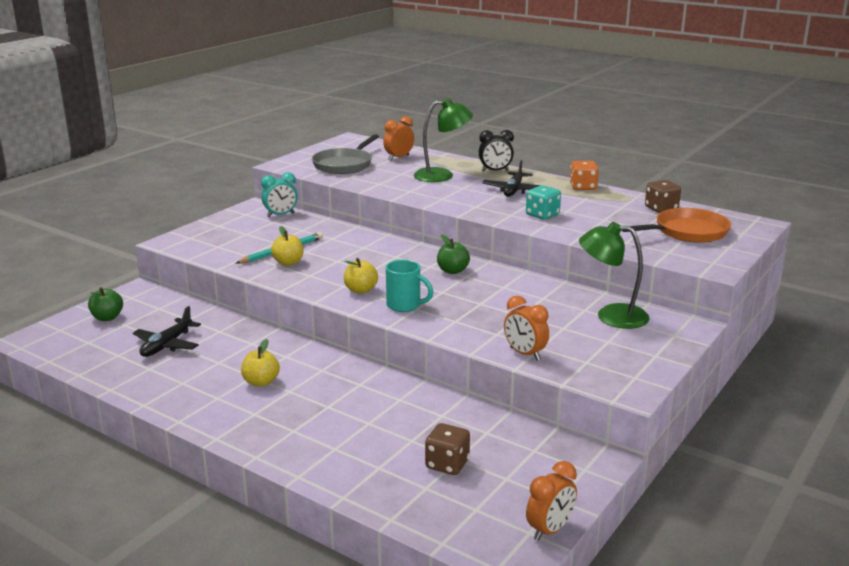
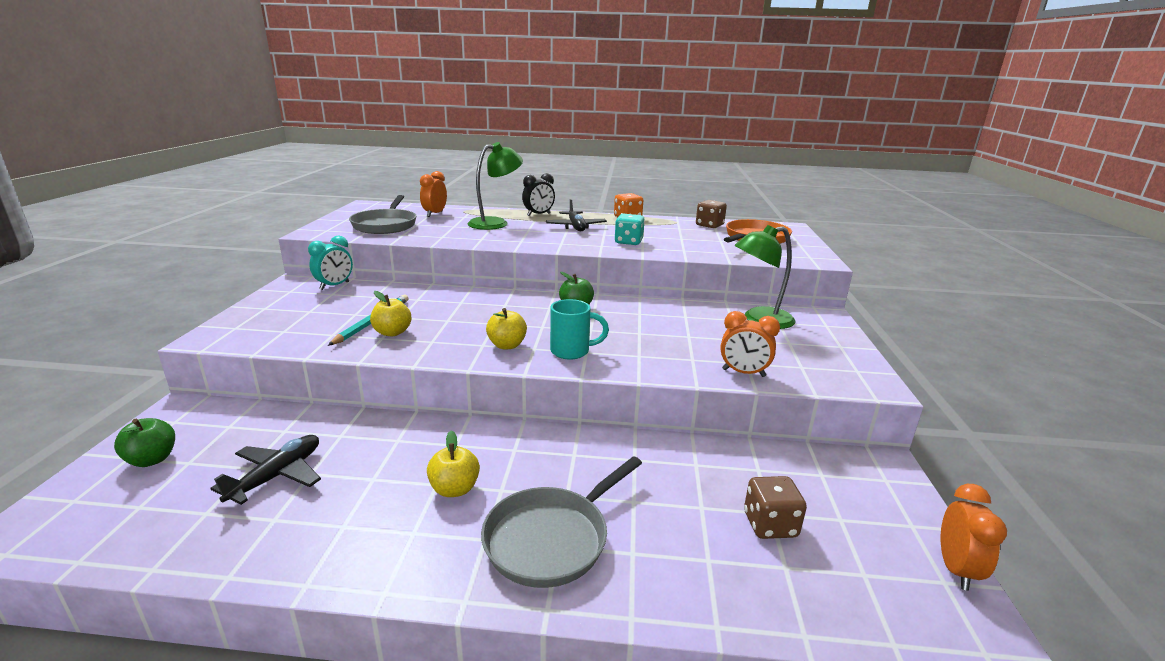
camera: 30 degrees left, 0 degrees up
black plane [133,306,201,357] -> black plane turned 150 degrees counterclockwise [210,435,321,505]
none -> grey pan [481,456,642,588]

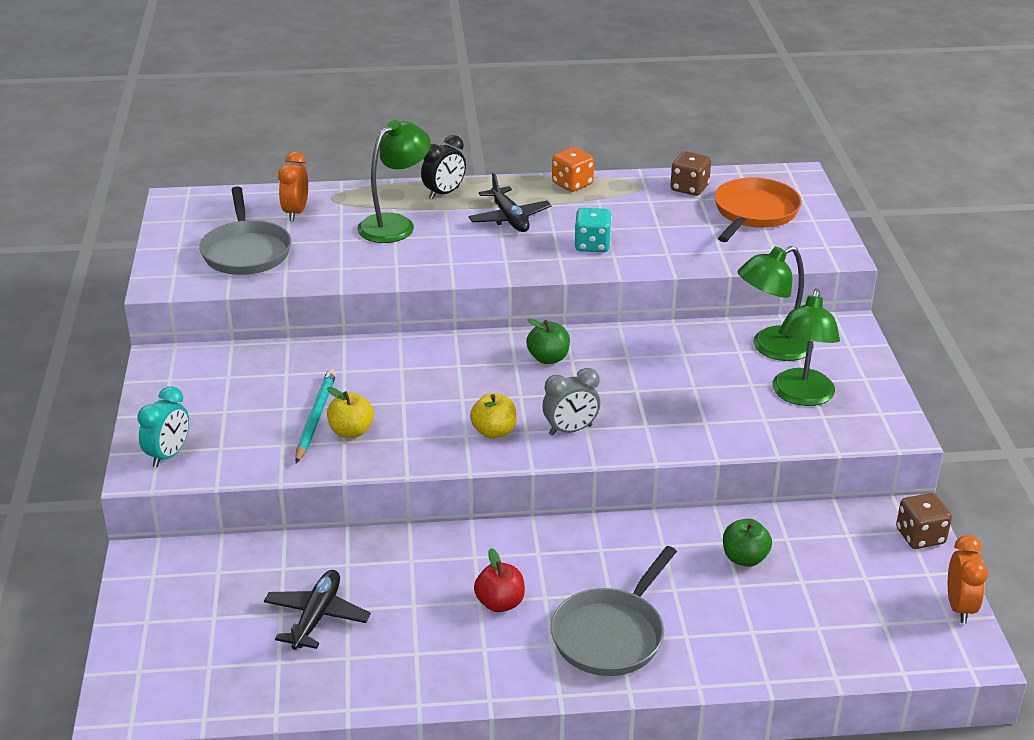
camera: 10 degrees left, 10 degrees up
green apple [114,418,175,467] -> green apple moved to [723,519,772,567]
turquoise clock [308,235,353,290] -> turquoise clock moved to [137,386,189,467]
yellow apple [427,430,480,497] -> red apple [474,548,525,612]
turquoise mug [550,299,609,360] -> grey clock [543,368,600,435]
orange clock [720,311,780,377] -> none
brown dice [744,476,807,539] -> brown dice moved to [896,493,952,549]
none -> green lamp [773,289,840,406]

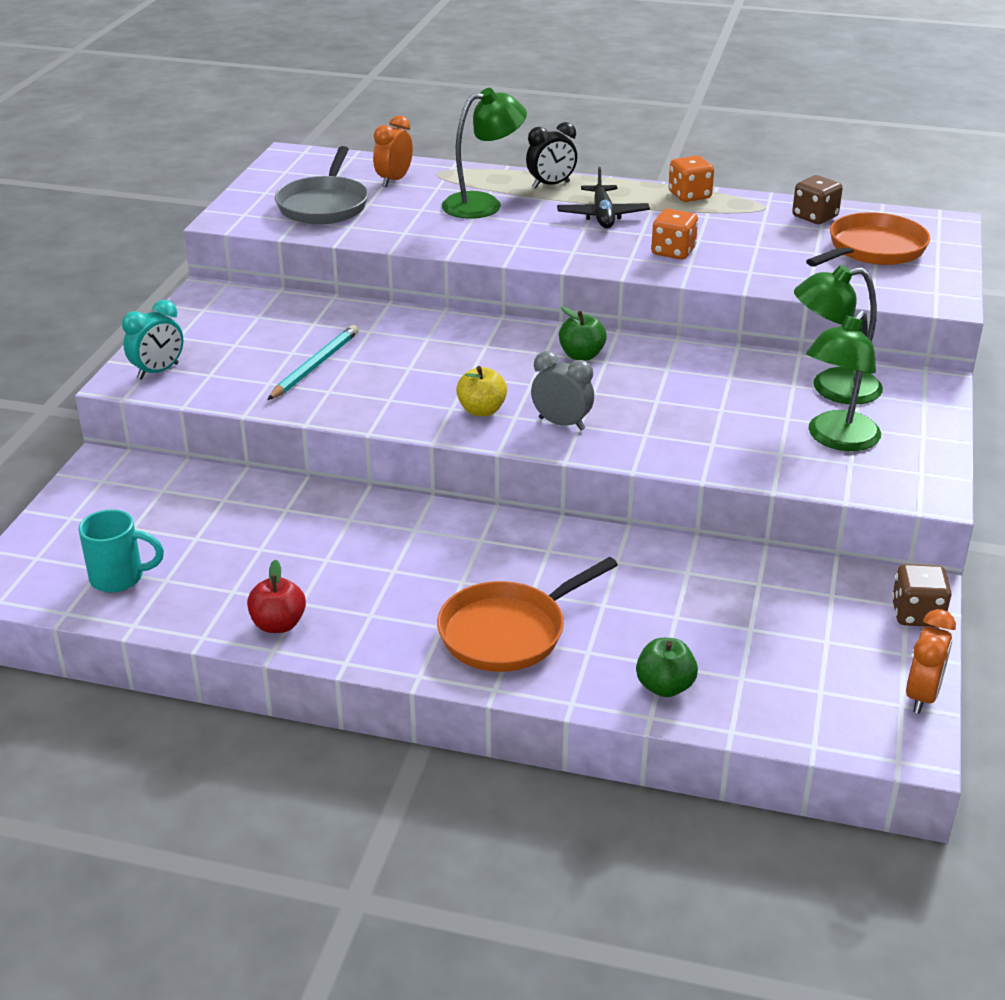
camera: 20 degrees right, 0 degrees up
black plane [264,570,371,650] -> none
yellow apple [327,387,374,438] -> none
red apple [474,548,525,612] -> red apple moved to [247,560,306,633]
grey clock [543,368,600,435] -> grey clock turned 150 degrees counterclockwise [531,351,594,430]
grey pan [551,546,677,676] -> orange pan [437,557,618,672]
turquoise dice [575,208,612,252] -> orange dice [651,209,698,260]
green apple [723,519,772,567] -> green apple moved to [636,638,698,697]
none -> turquoise mug [78,509,164,593]

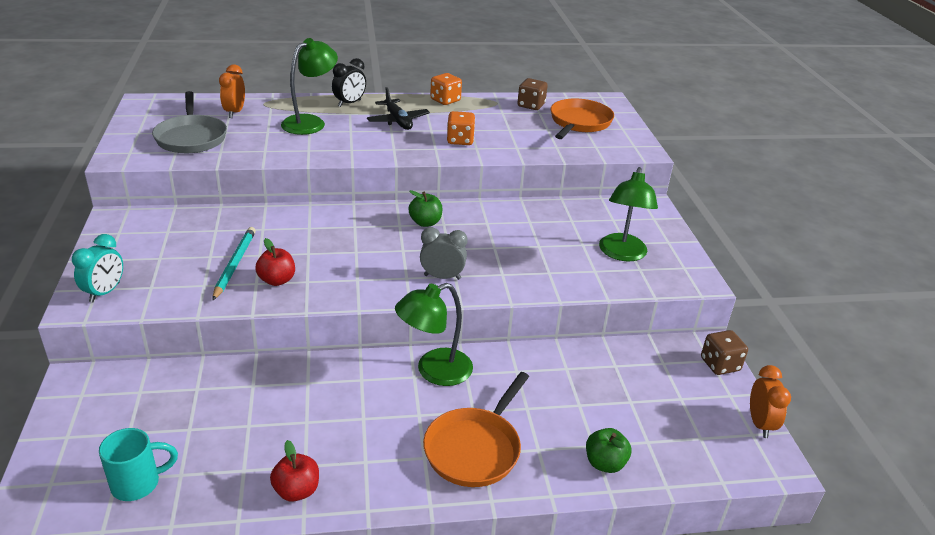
camera: 25 degrees left, 0 degrees up
yellow apple [456,366,507,416] -> none
green lamp [794,265,883,404] -> green lamp moved to [395,283,473,386]
none -> red apple [255,238,295,286]

